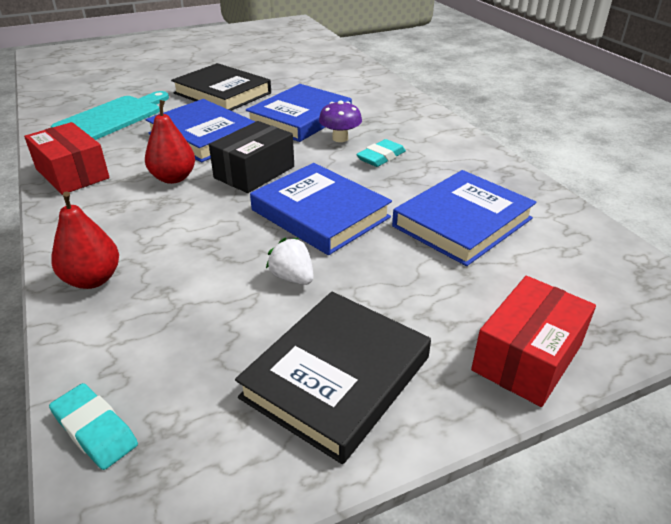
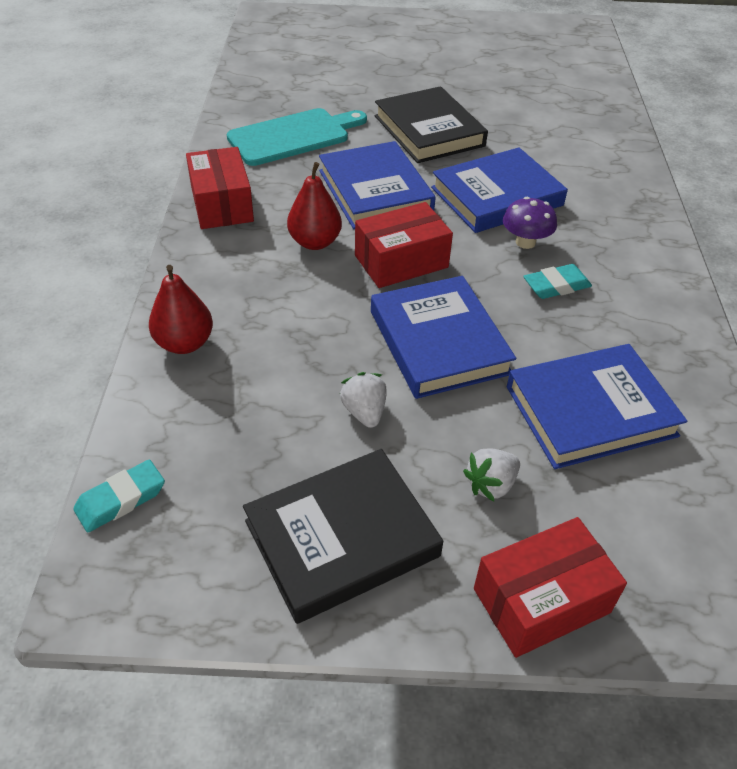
camera: 25 degrees right, 10 degrees up
turquoise eraser [49,383,138,470] -> turquoise eraser turned 75 degrees clockwise [73,460,165,532]
black box [209,121,294,193] -> red box [355,202,453,288]
none -> white strawberry [463,448,520,501]

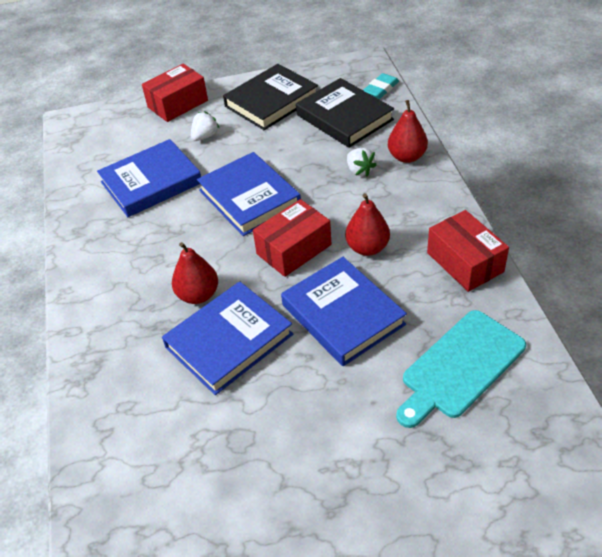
camera: 170 degrees right, 0 degrees up
white strawberry [340,372,387,428] -> white strawberry moved to [347,148,377,177]
black book [375,86,488,163] -> black book moved to [296,78,394,148]
purple mushroom [503,197,557,249] -> red pear [172,242,218,304]
turquoise eraser [523,264,592,299] -> none

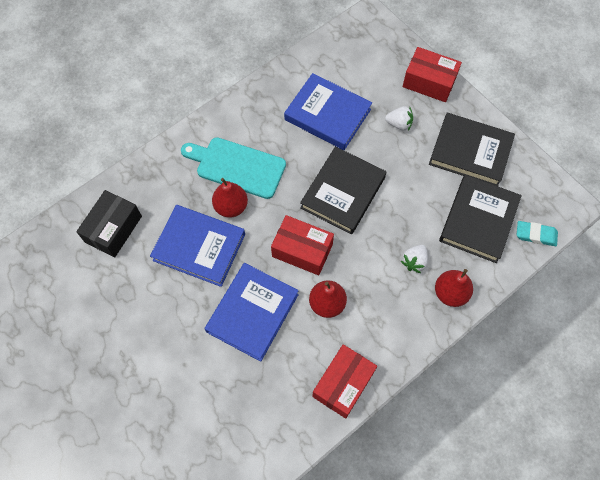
camera: 60 degrees right, 20 degrees up
blue book [197,152,301,236] -> black book [300,147,386,234]
turquoise cutting board [396,310,526,428] -> turquoise cutting board moved to [181,137,286,199]
none -> black box [76,190,142,257]

